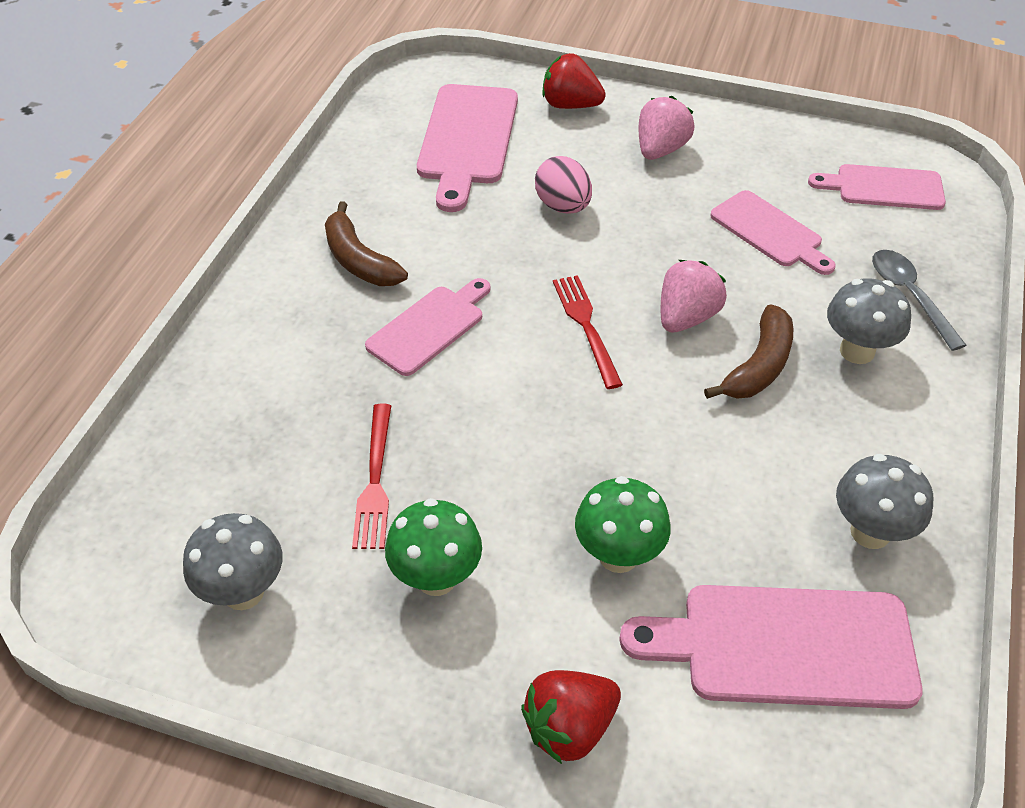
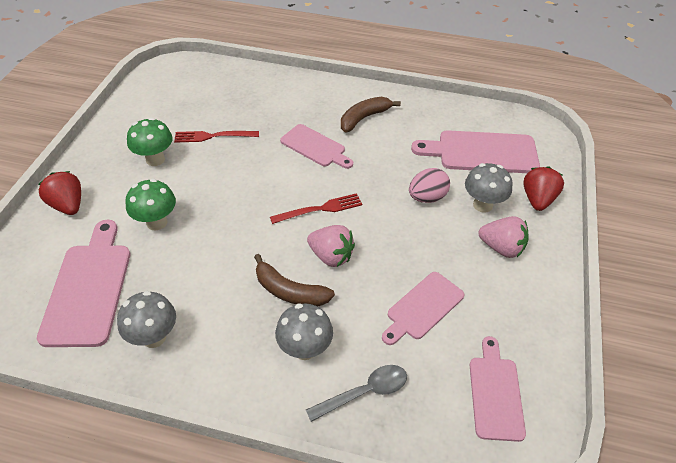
camera: 85 degrees right, 0 degrees up
grey mushroom [183,513,282,610] -> grey mushroom moved to [465,163,513,213]

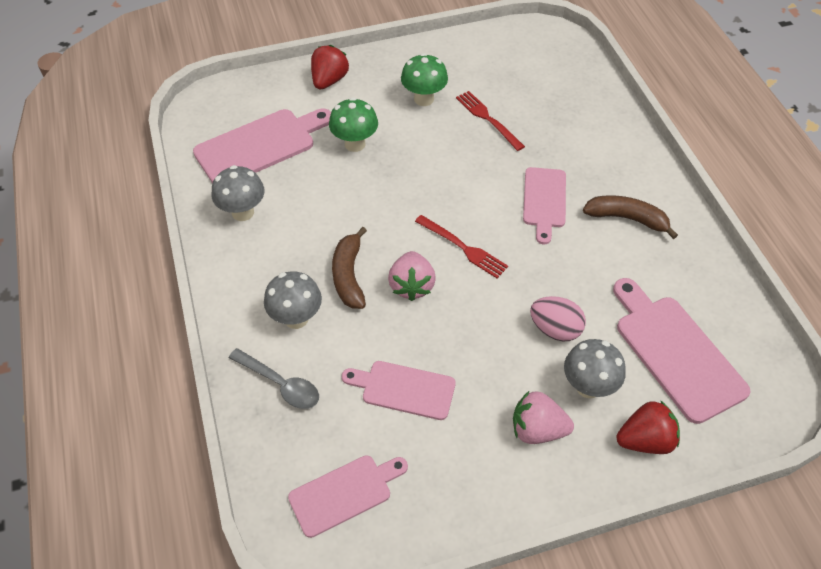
camera: 60 degrees right, 5 degrees up
pink strawberry [478,216,529,258] -> pink strawberry turned 105 degrees clockwise [513,391,574,444]

